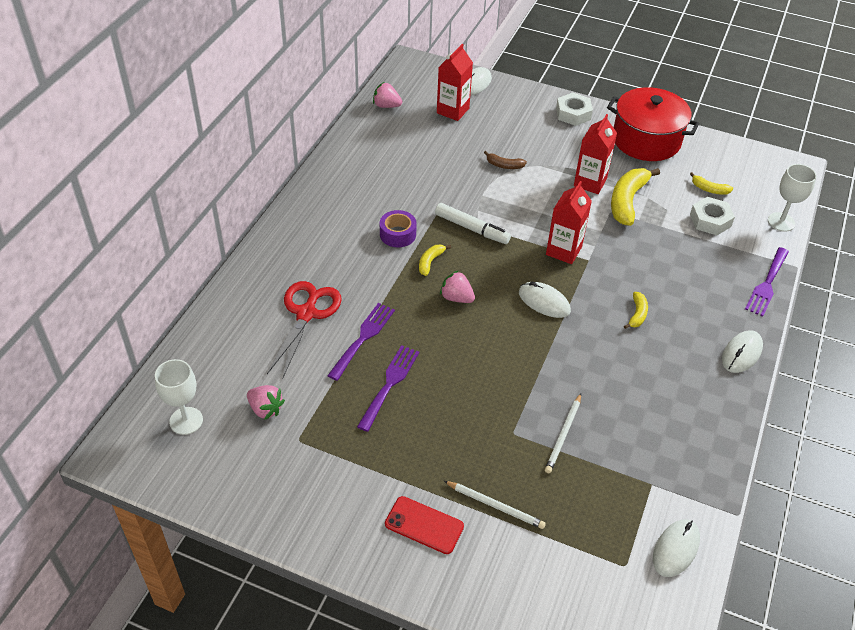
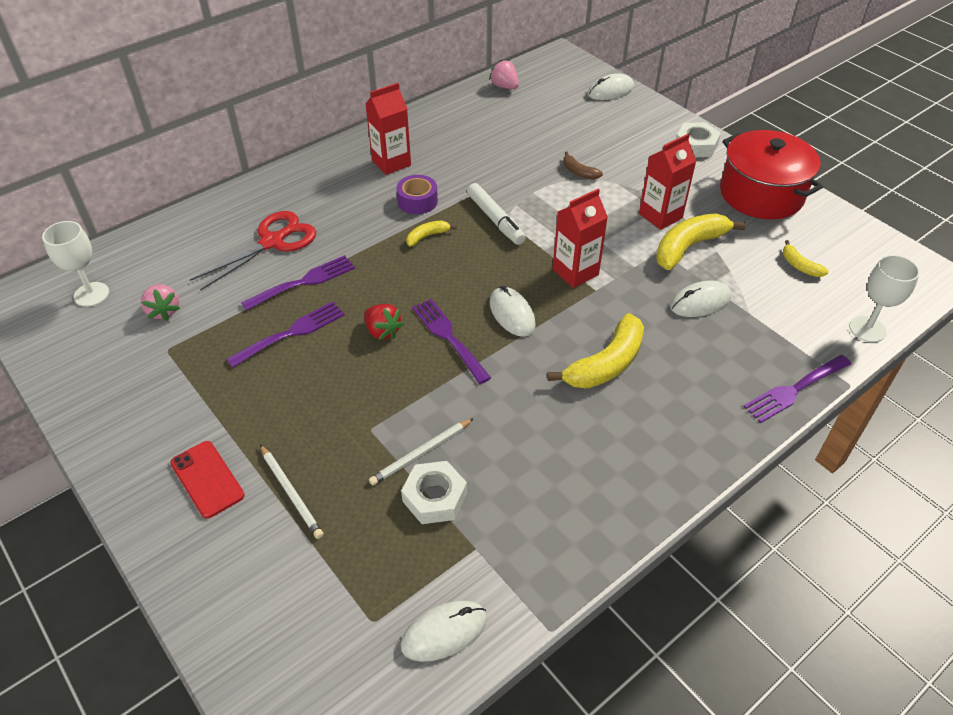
camera: 30 degrees right, 0 degrees up
red carton [437,44,473,121] -> red carton moved to [365,83,411,175]
pink strawberry [440,270,475,303] -> none
yellow banana [624,292,648,329] -> yellow banana [547,313,644,389], size x1.98
white nut [690,197,735,235] -> white nut moved to [401,461,467,524]
white mouse [722,330,763,373] -> white mouse moved to [670,281,731,317]
none -> red strawberry [364,304,404,340]
none -> purple fork [412,299,491,384]

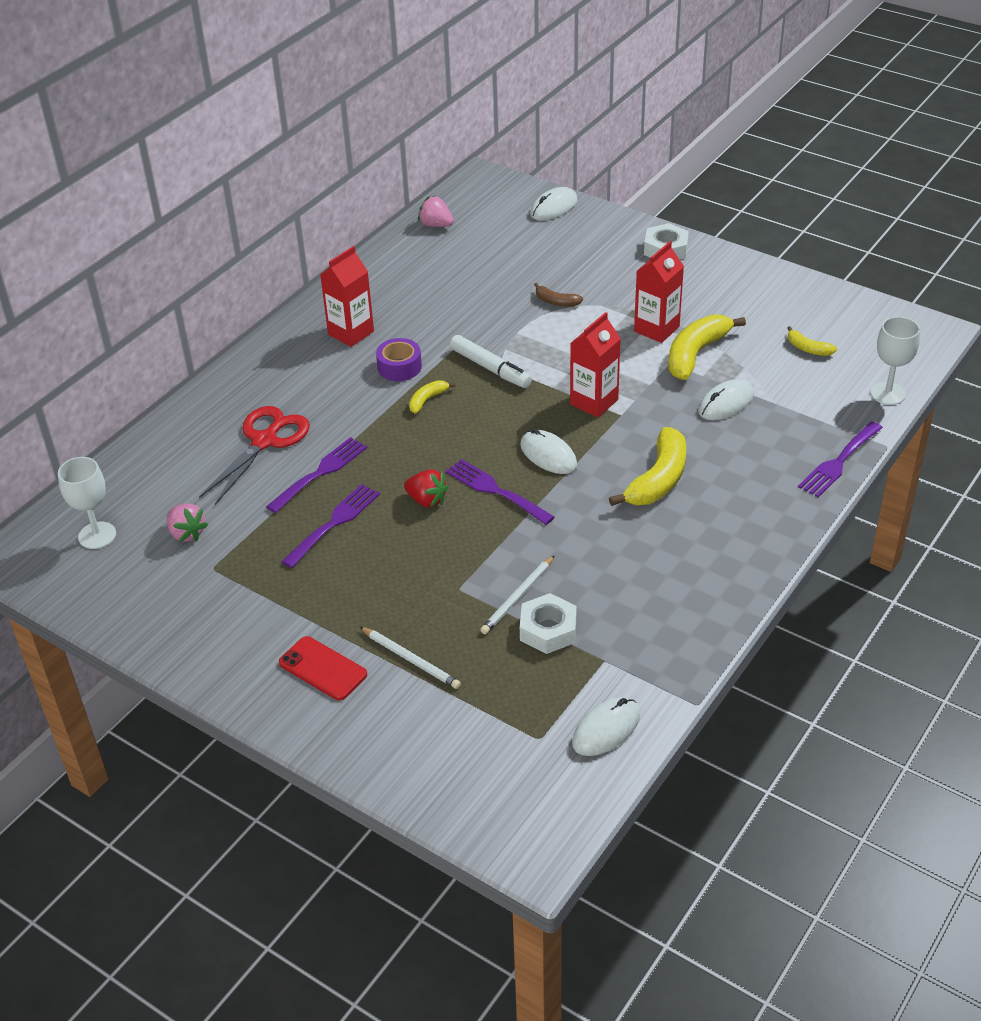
camera: 15 degrees left, 5 degrees down
red pot [720,130,823,219] -> none

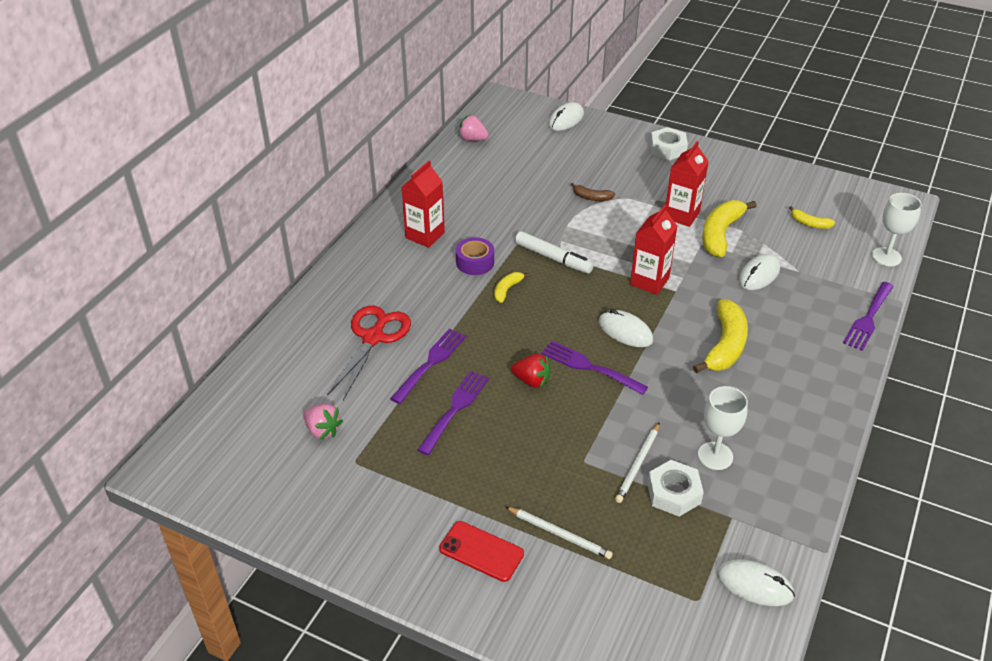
camera: 10 degrees left, 0 degrees up
white goblet [58,457,116,549] -> white goblet moved to [698,386,748,470]
white mouse [572,697,640,756] -> white mouse turned 75 degrees clockwise [717,560,795,606]

